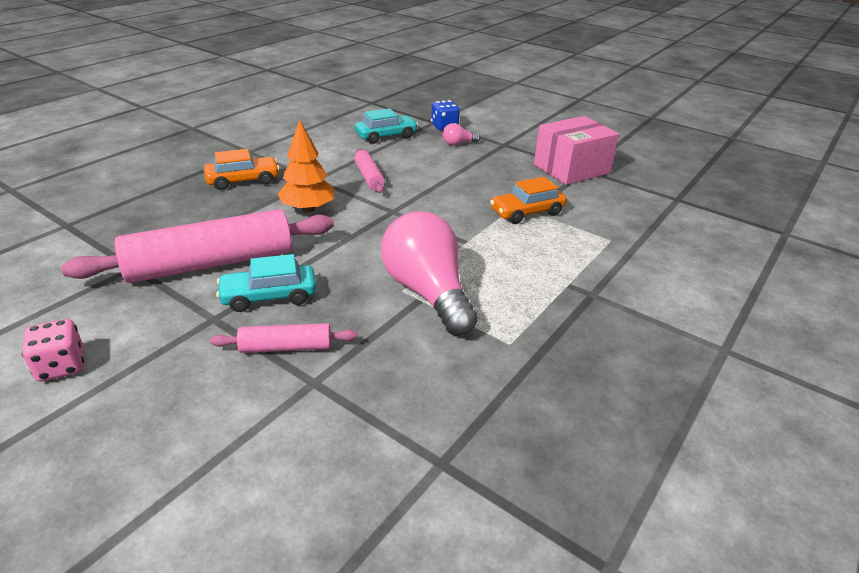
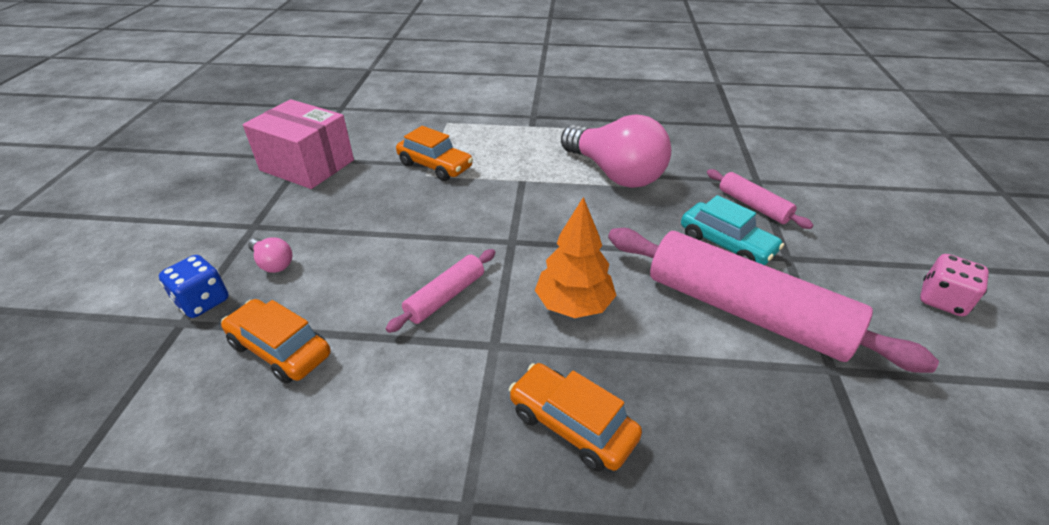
camera: 120 degrees left, 5 degrees up
turquoise car [355,108,418,144] -> orange car [221,299,330,384]
pink light bulb [381,211,478,336] -> pink light bulb turned 75 degrees counterclockwise [561,115,671,188]

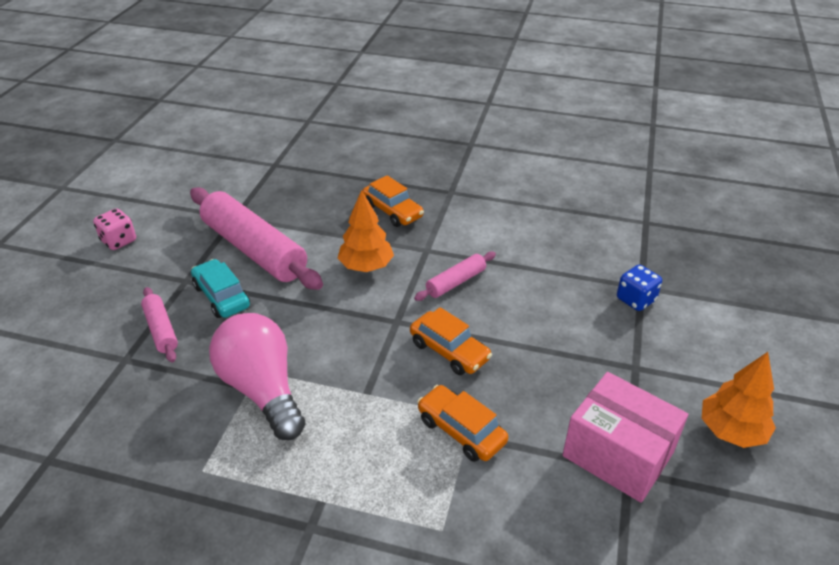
camera: 170 degrees left, 0 degrees up
orange car [221,299,330,384] -> orange car moved to [410,307,492,375]
pink light bulb [248,237,293,273] -> none
none -> orange tree [702,352,776,448]

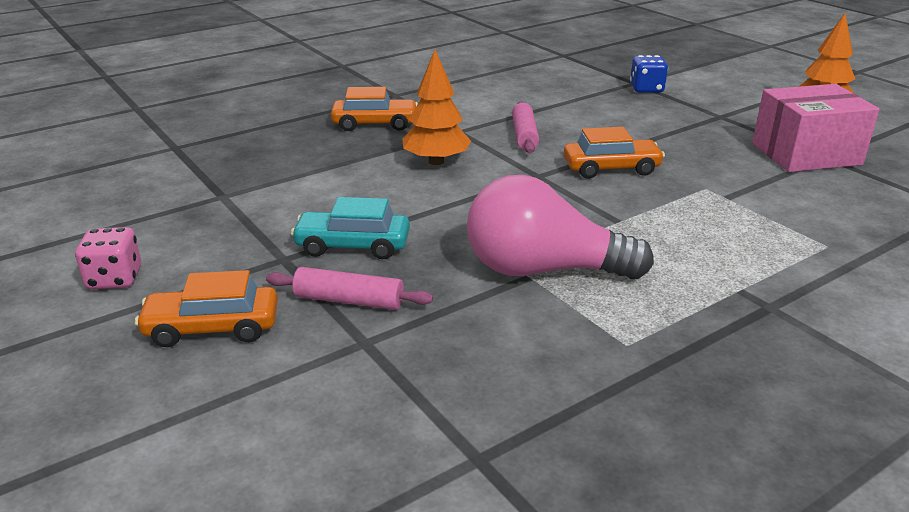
camera: 50 degrees left, 10 degrees down
pink rolling pin [190,187,323,290] -> none
orange car [417,385,508,462] -> orange car moved to [135,270,278,347]

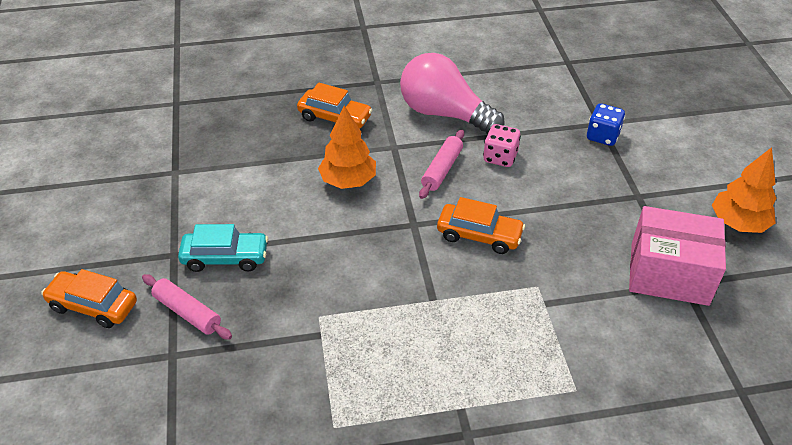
camera: 25 degrees right, 15 degrees up
pink dice [75,227,141,289] -> pink dice moved to [483,124,521,167]
turquoise car [291,197,410,260] -> turquoise car turned 150 degrees clockwise [178,224,268,272]
pink light bulb [467,175,654,279] -> pink light bulb moved to [400,53,505,135]

